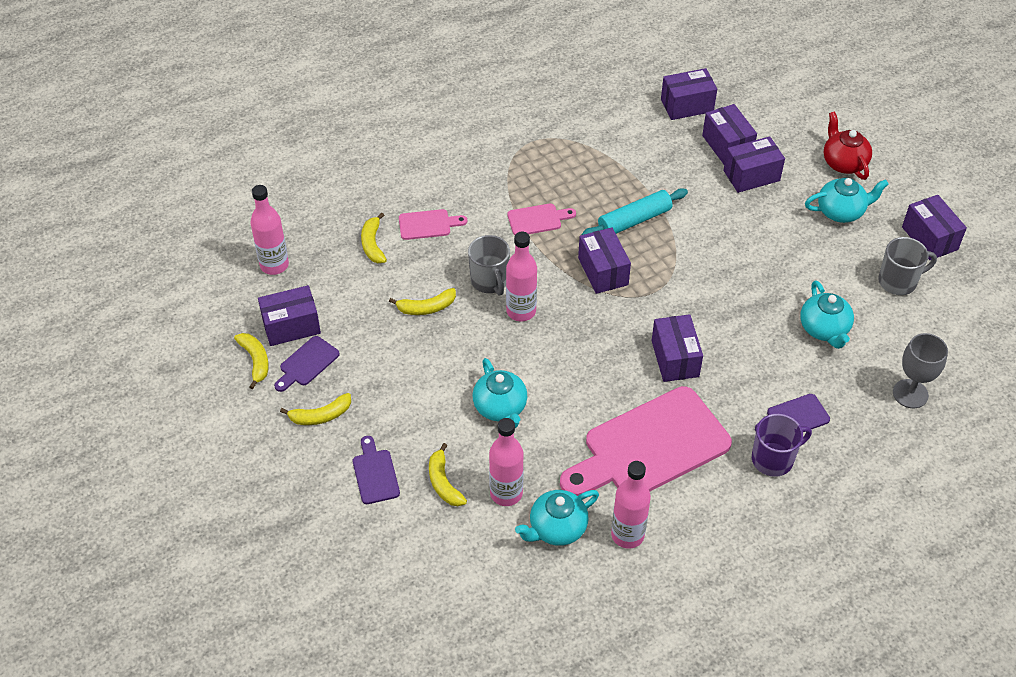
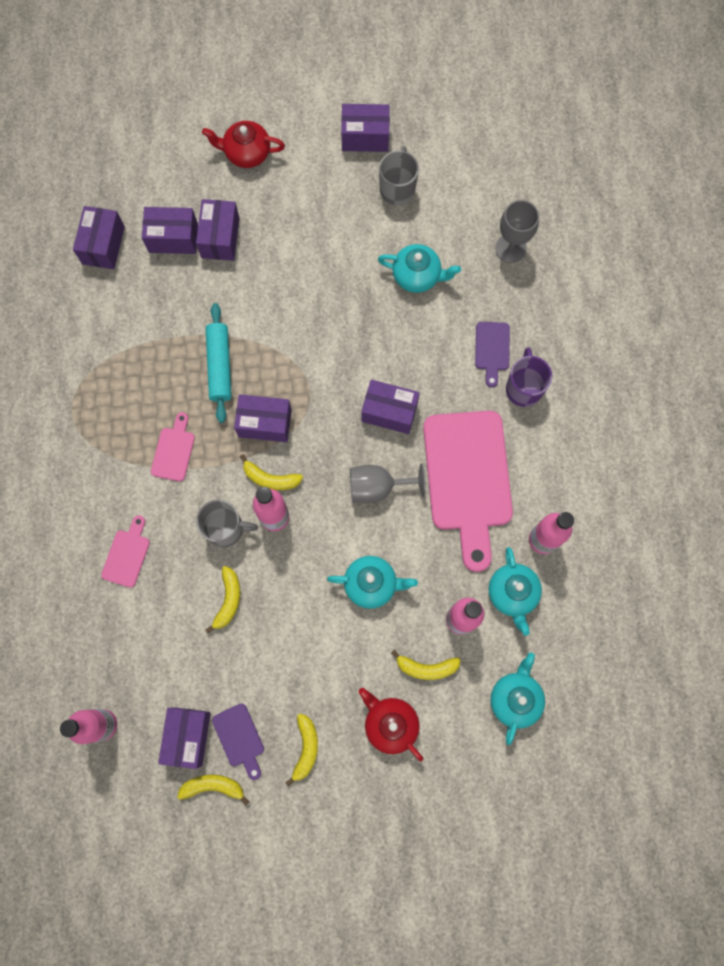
camera: 65 degrees left, 25 degrees up
purple cutting board [353,436,400,504] -> red teapot [359,688,423,761]
yellow banana [361,213,387,263] -> yellow banana moved to [240,454,303,490]
turquoise teapot [805,178,889,223] -> turquoise teapot moved to [490,652,545,745]
none -> grey goblet [350,464,426,504]

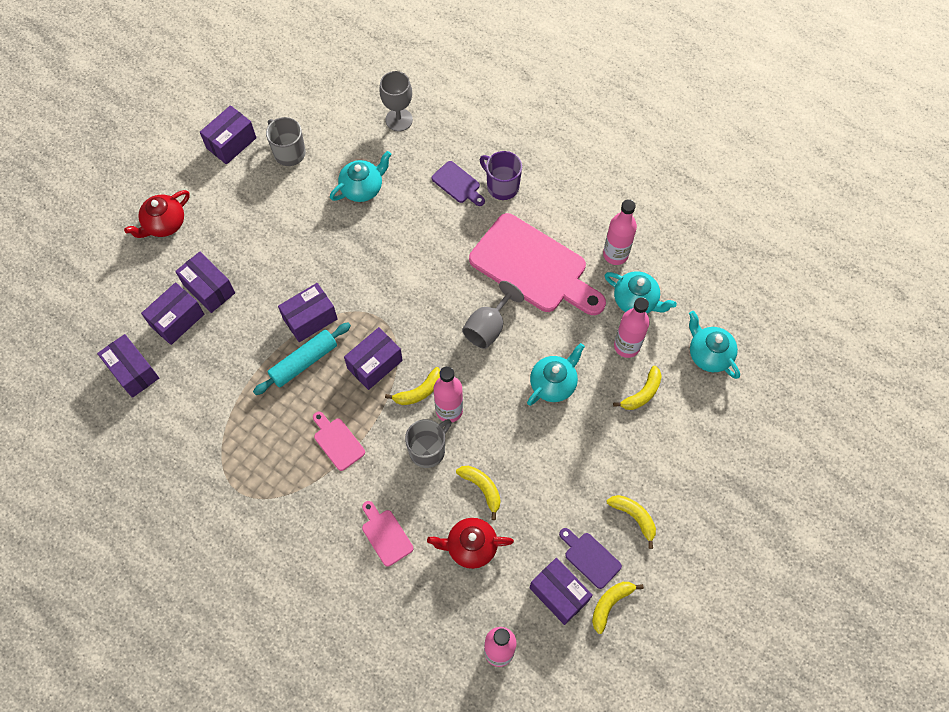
camera: 50 degrees left, 10 degrees down
turquoise rolling pin [205,303,232,423] -> turquoise rolling pin turned 75 degrees counterclockwise [253,323,351,395]
purple cutting board [212,703,264,780] -> purple cutting board turned 150 degrees counterclockwise [559,528,622,589]
red teapot [359,688,423,761] -> red teapot moved to [427,518,514,569]
purple box [361,380,420,434] -> purple box moved to [278,283,338,342]

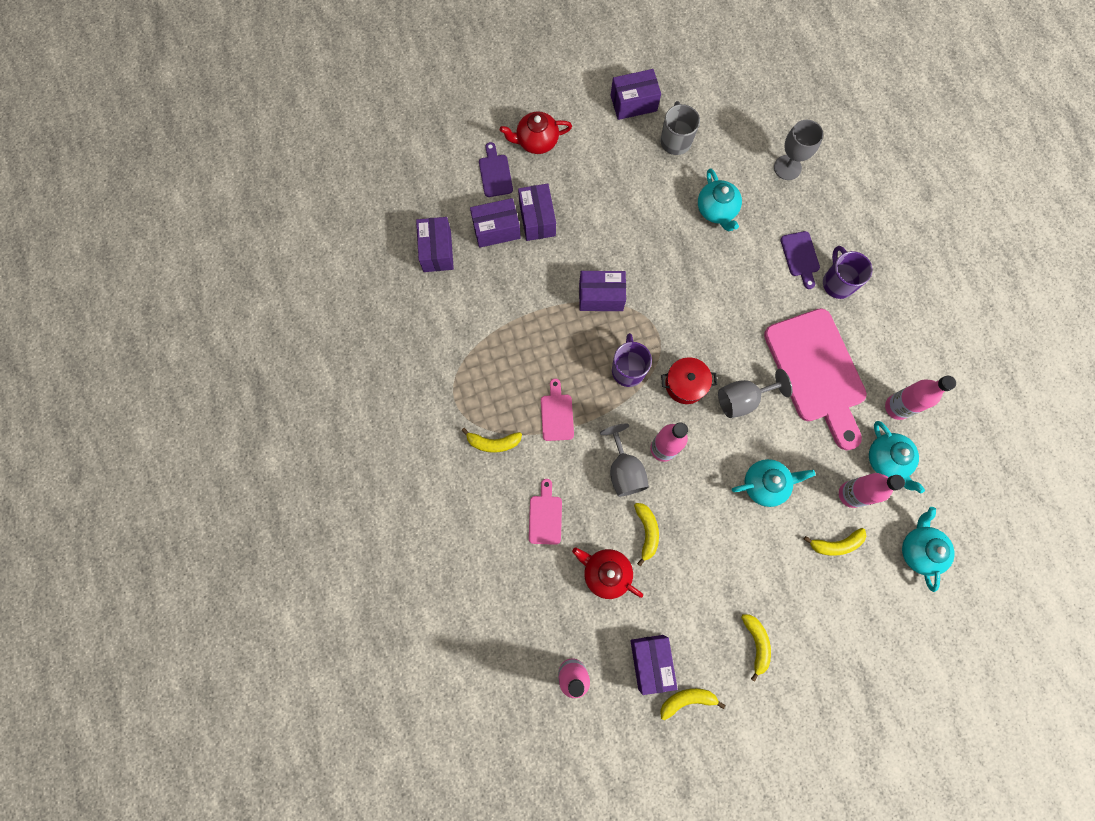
camera: 35 degrees right, 10 degrees up
turquoise rolling pin [253,323,351,395] -> none
turquoise teapot [330,151,392,202] -> turquoise teapot turned 75 degrees clockwise [698,168,742,231]
purple box [344,327,403,390] -> purple mug [612,333,652,387]
yellow banana [385,367,440,405] -> yellow banana moved to [461,428,522,453]
grey mug [405,419,452,468] -> grey goblet [600,423,649,497]
purple cutting board [559,528,622,589] -> purple cutting board moved to [479,142,513,197]
none -> red pot [661,357,717,404]

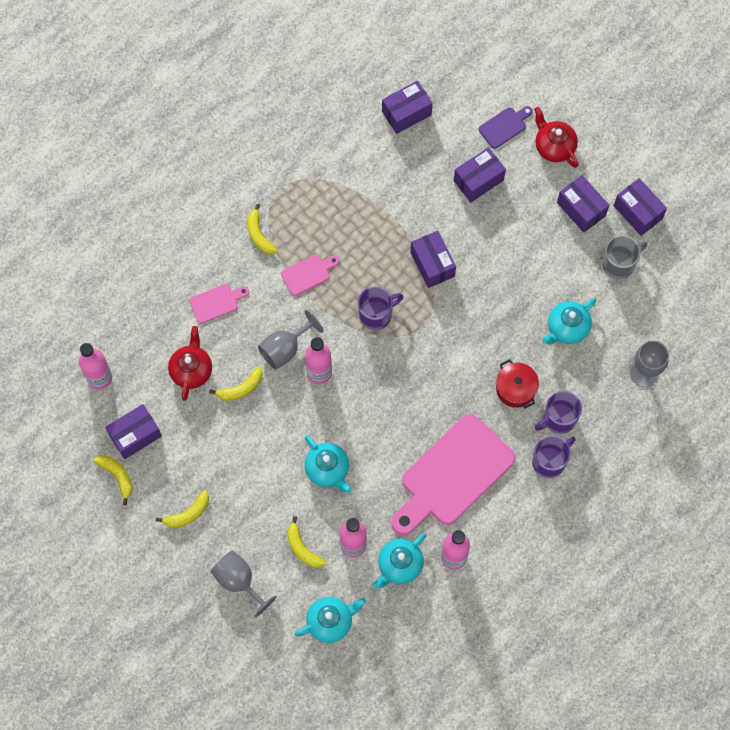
camera: 65 degrees right, 5 degrees down
purple box [470,198,521,248] -> purple box moved to [557,175,609,233]
red pot [661,357,717,404] -> red pot moved to [496,359,539,409]
grey goblet [718,369,792,418] -> grey goblet moved to [211,551,277,617]
purple cutting board [780,231,820,289] -> purple mug [535,391,582,434]

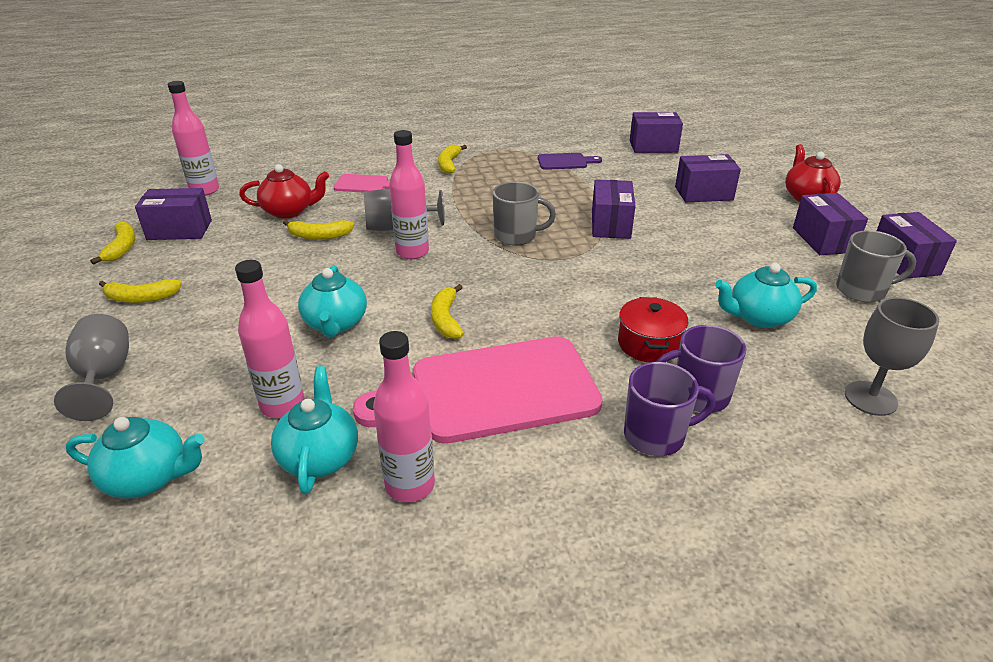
camera: 30 degrees right, 35 degrees down
red teapot [168,326,212,401] -> red teapot turned 45 degrees clockwise [239,164,329,219]
pink cutting board [281,255,339,296] -> none
yellow banana [287,516,326,568] -> yellow banana moved to [431,284,464,339]
purple mug [358,286,404,330] -> grey mug [493,182,556,246]
turquoise teapot [373,533,426,589] -> turquoise teapot turned 105 degrees clockwise [271,366,358,494]
purple cutting board [479,106,533,149] -> purple cutting board moved to [538,153,602,170]

